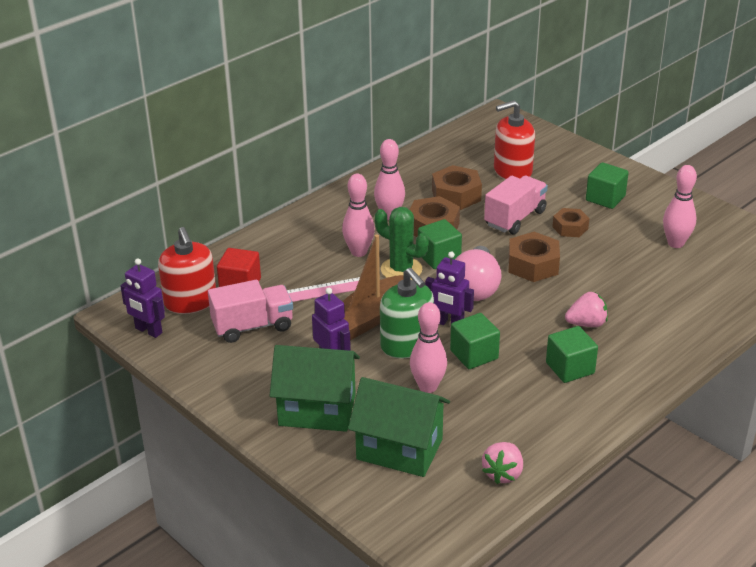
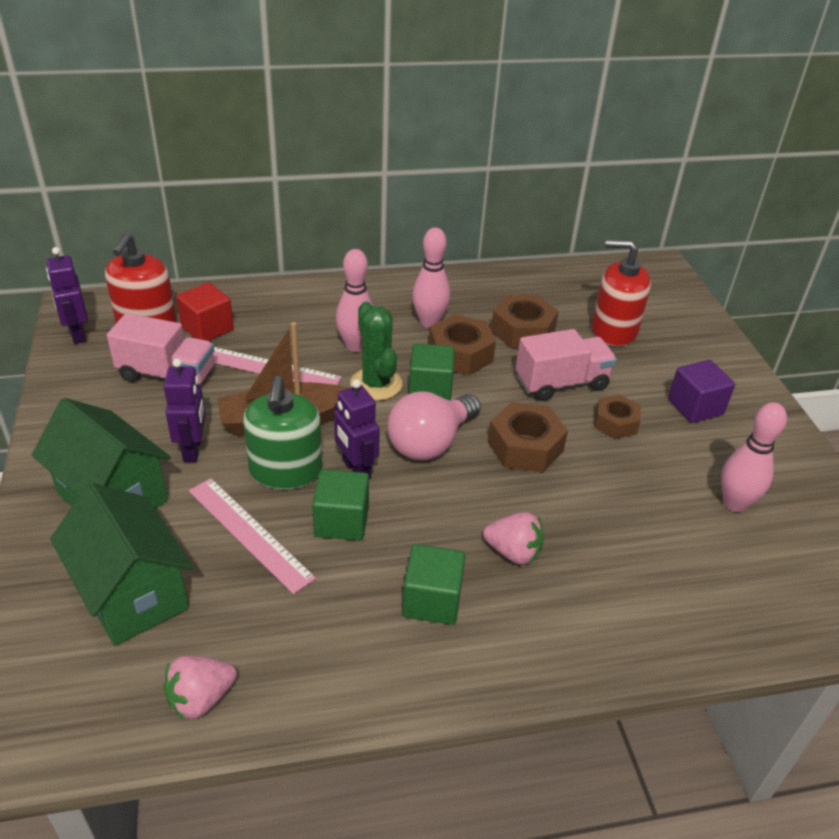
camera: 30 degrees right, 5 degrees up
pink bowling pin [410,302,447,393] -> pink ruler [189,478,316,594]
green cube [586,162,629,209] -> purple cube [668,360,735,423]

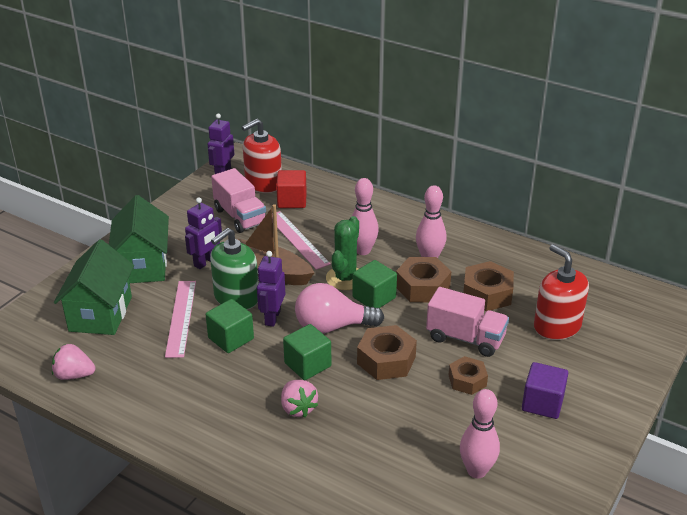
camera: 45 degrees right, 5 degrees down
green cube [402,544,465,625] -> green cube moved to [283,324,331,380]

